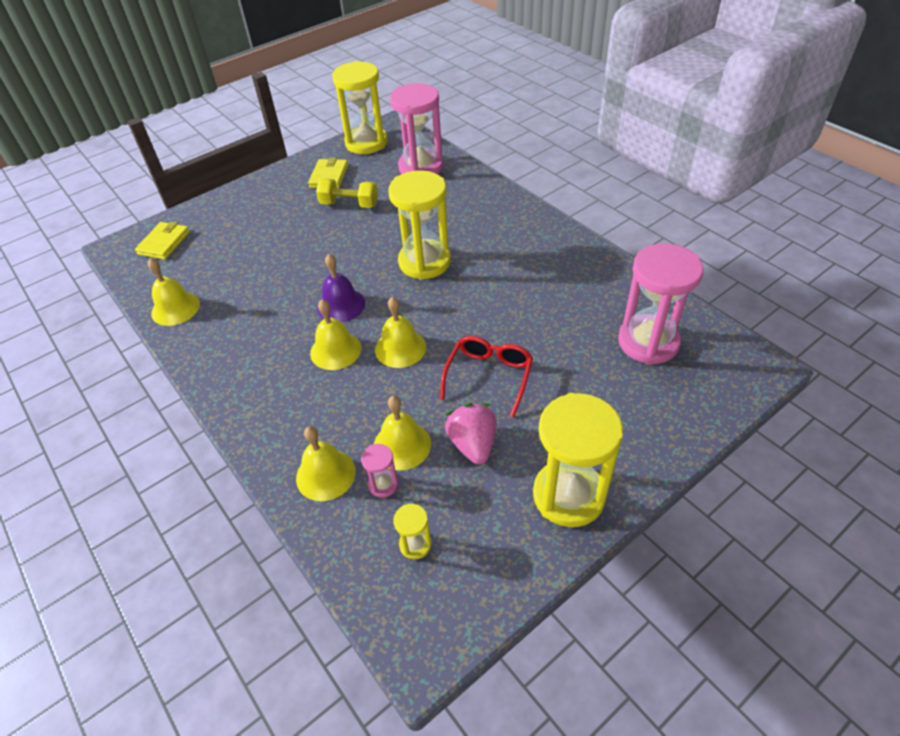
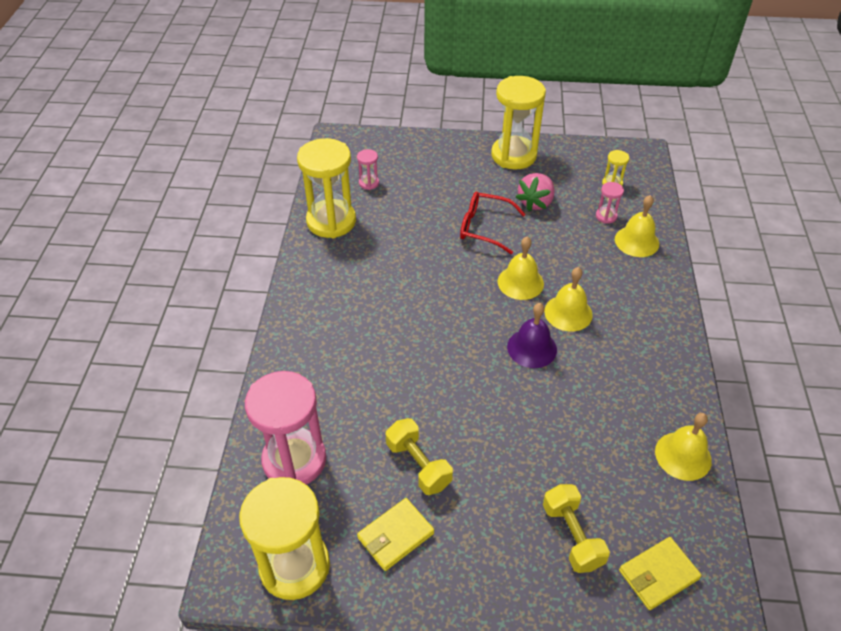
camera: 140 degrees left, 0 degrees up
yellow bell [374,396,431,470] -> none
yellow hourglass [388,170,451,280] -> yellow hourglass moved to [297,138,356,238]
red glasses [440,336,533,417] -> red glasses turned 45 degrees clockwise [460,192,526,254]
pink hourglass [618,243,704,365] -> pink hourglass [357,149,379,190], size x0.43
none -> yellow dumbbell [543,484,610,573]

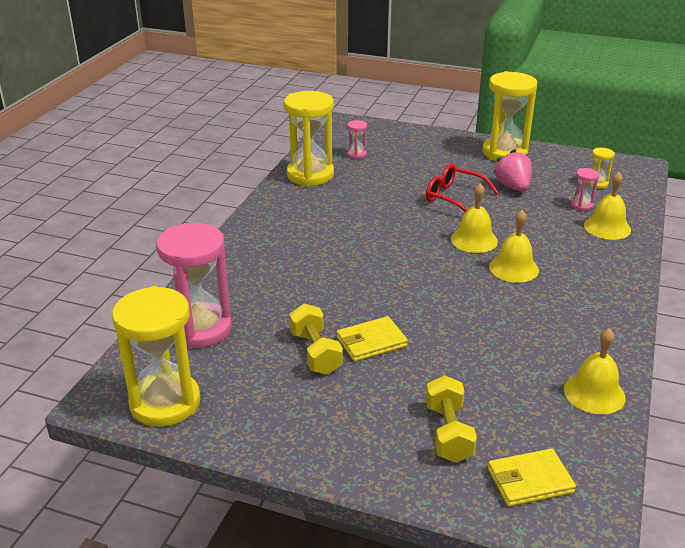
camera: 15 degrees right, 15 degrees down
yellow wallet [357,498,434,571] -> yellow wallet moved to [337,316,408,362]
purple bell [507,303,557,368] -> none
pink strawberry [516,173,555,211] -> pink strawberry turned 120 degrees clockwise [493,149,532,192]

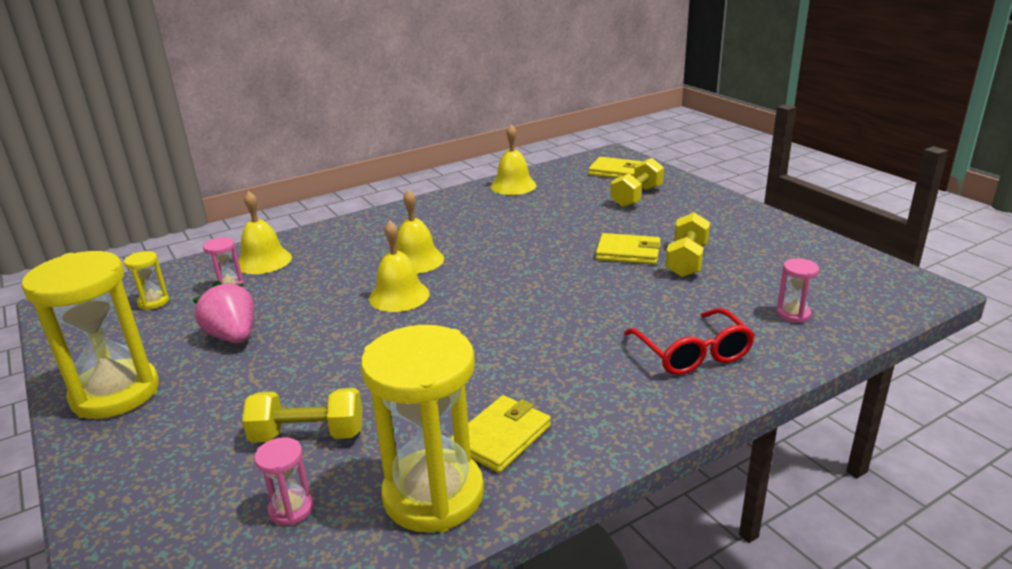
camera: 140 degrees left, 5 degrees down
yellow hourglass [112,286,200,427] -> none
pink hourglass [156,223,232,349] -> pink hourglass [776,258,819,323], size x0.43
red glasses [426,164,499,212] -> red glasses moved to [624,308,755,375]
pink strawberry [493,149,532,192] -> pink strawberry turned 120 degrees clockwise [192,281,254,343]
none -> yellow dumbbell [242,388,362,443]
none -> yellow wallet [450,395,551,473]

